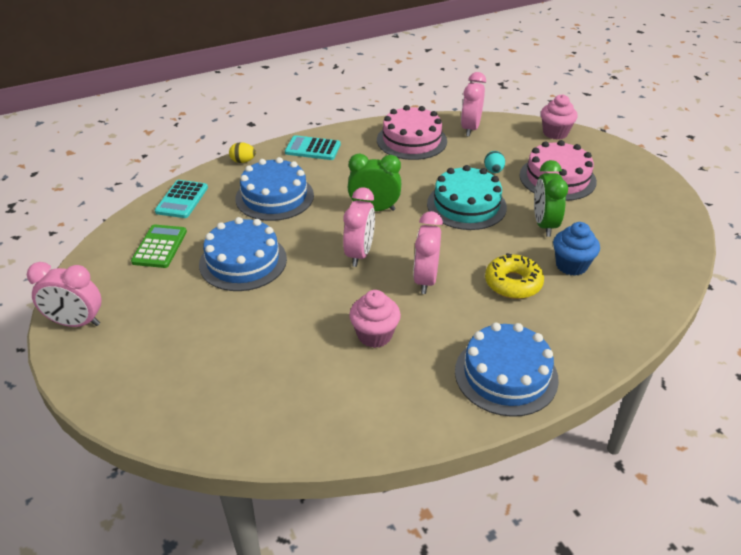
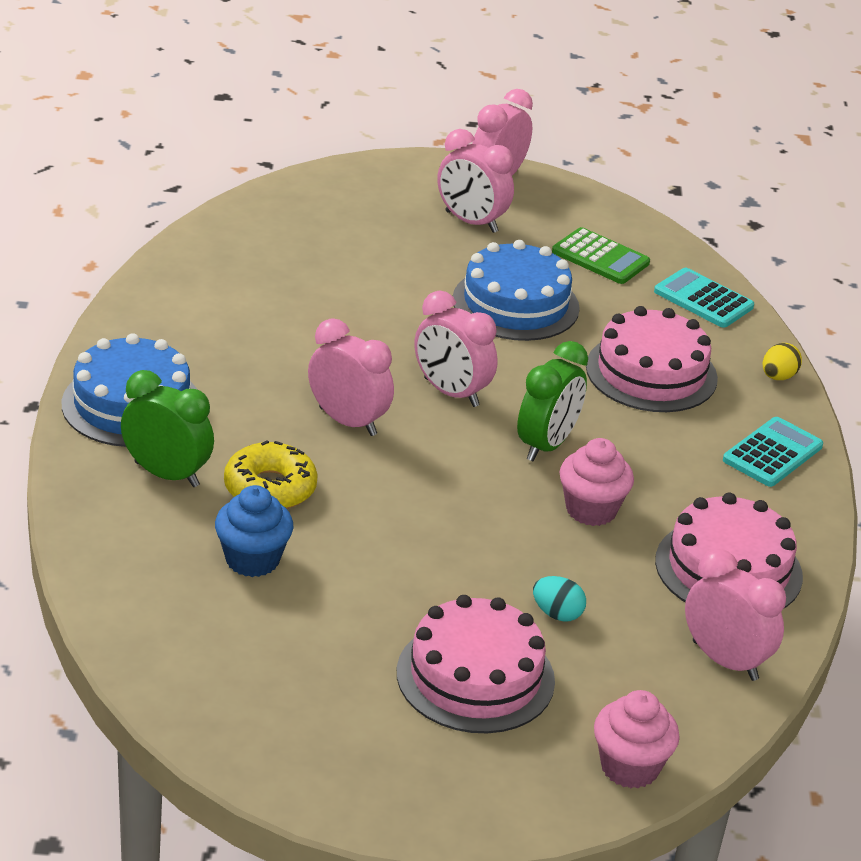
camera: 115 degrees right, 5 degrees down
blue cake [235,157,314,221] -> pink cake [586,306,718,412]
pink cupcake [349,290,401,348] -> pink cupcake moved to [559,438,634,526]
turquoise cake [427,165,507,230] -> none
green clock [534,160,568,237] -> green clock moved to [121,370,214,487]
none -> pink clock [437,129,514,233]

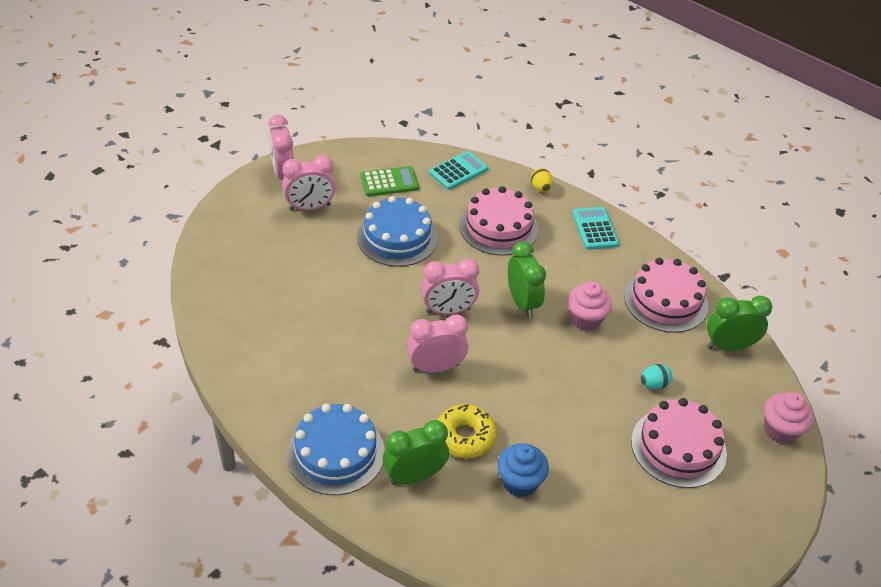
camera: 50 degrees left, 10 degrees up
turquoise calculator [654,268,754,328] -> turquoise calculator turned 150 degrees clockwise [429,151,488,190]
pink clock [685,549,786,681] -> green clock [707,296,772,351]

